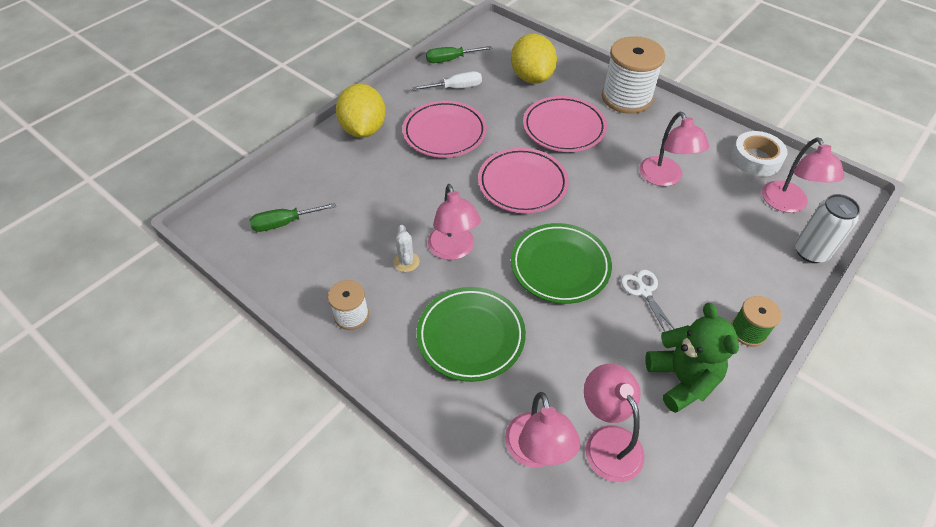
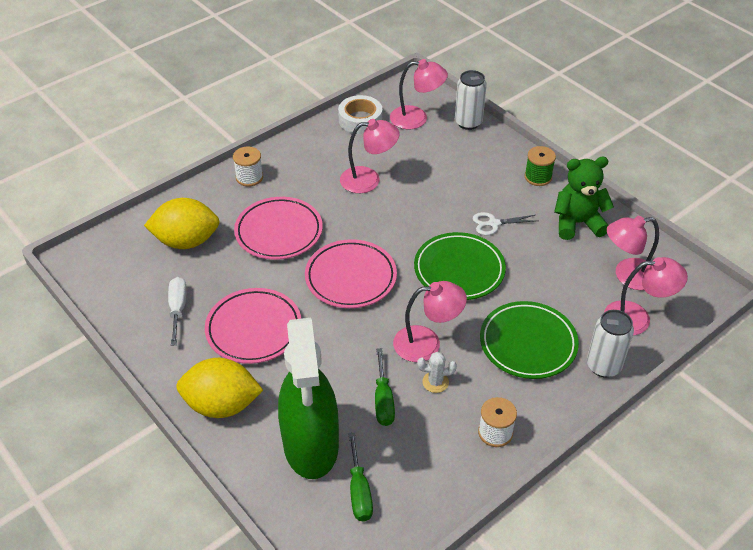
camera: 80 degrees left, 5 degrees down
green screwdriver [426,46,492,63] -> green screwdriver moved to [375,348,395,426]
white spool [602,36,665,114] -> white spool [233,146,263,187], size x0.52
none -> green spray bottle [278,318,339,479]
none -> white can [587,310,634,377]

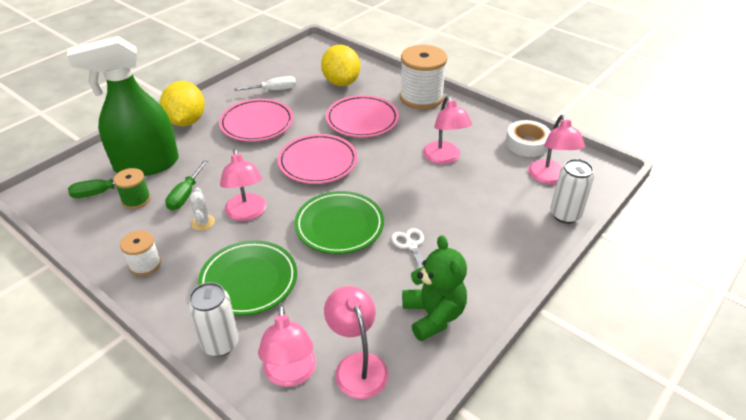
camera: 80 degrees right, 5 degrees down
white spool [233,146,263,187] -> white spool [400,45,447,109], size x1.92
green screwdriver [375,348,395,426] -> green screwdriver turned 60 degrees counterclockwise [165,160,208,211]
green spool [525,146,556,186] -> green spool moved to [114,168,151,209]

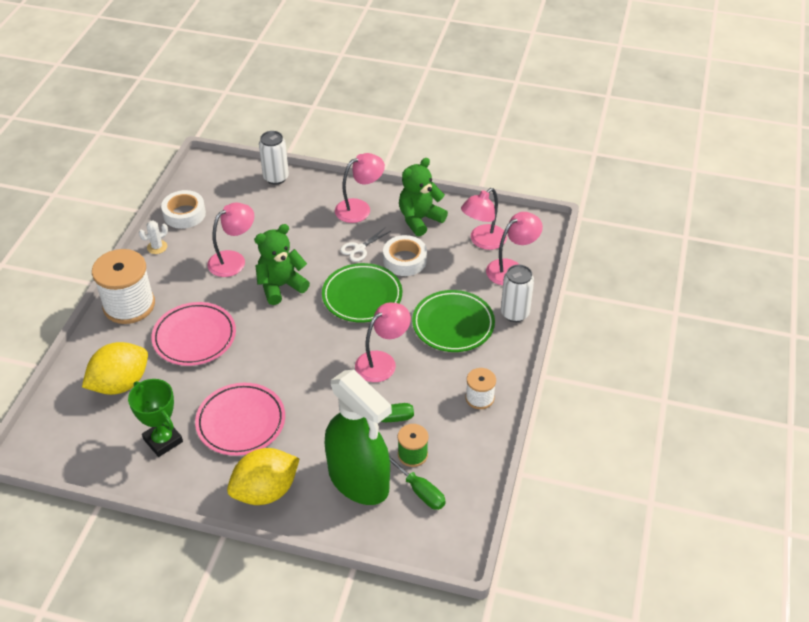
camera: 115 degrees left, 5 degrees up
white cactus [190,187,215,231] -> white cactus moved to [139,221,168,254]
white screwdriver [234,76,296,91] -> green trophy [128,379,183,457]
pink plate [278,134,358,184] -> none
pink lamp [528,115,585,185] -> pink lamp moved to [335,153,385,223]
none -> green teddy bear [254,224,310,305]
none -> white tape [383,235,427,276]

